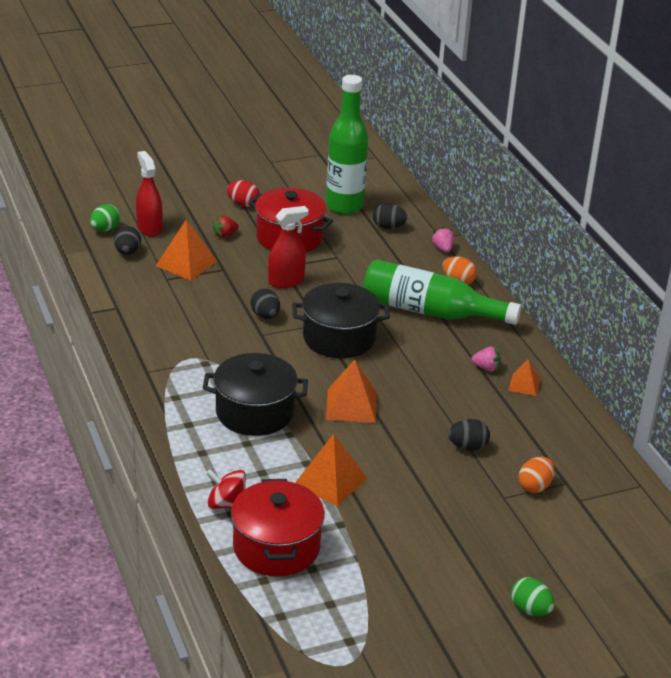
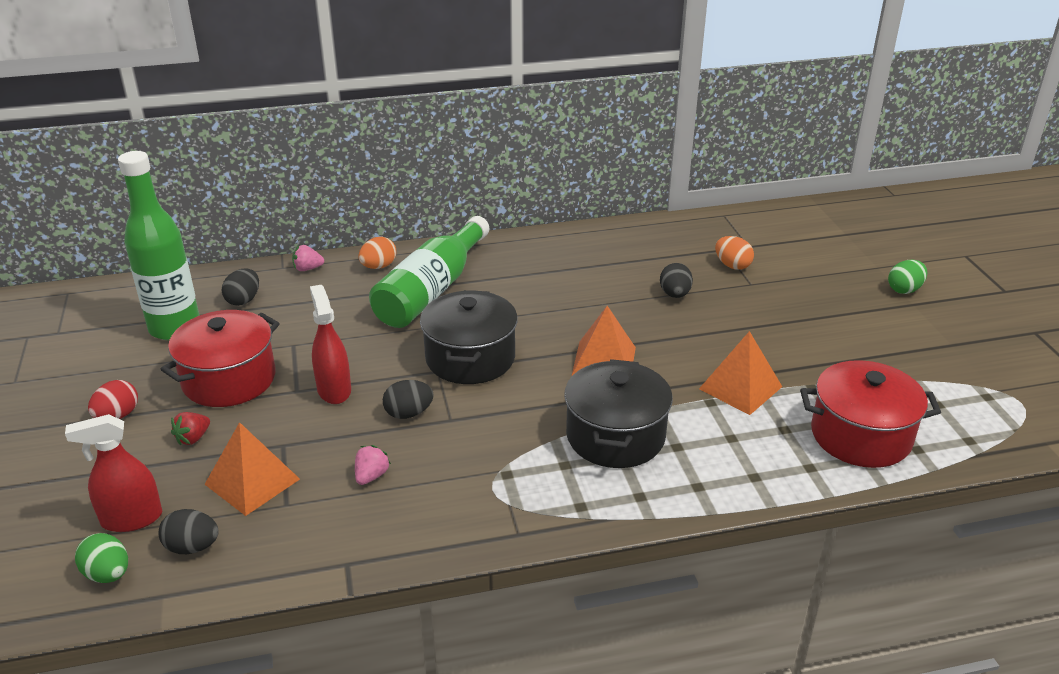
camera: 80 degrees left, 0 degrees up
red spinning top [206,469,246,509] -> none
red strawberry [213,216,239,238] -> red strawberry turned 60 degrees clockwise [171,412,210,446]
pink strawberry [471,347,501,372] -> pink strawberry moved to [355,445,391,485]
orange pyramid [508,359,540,396] -> none

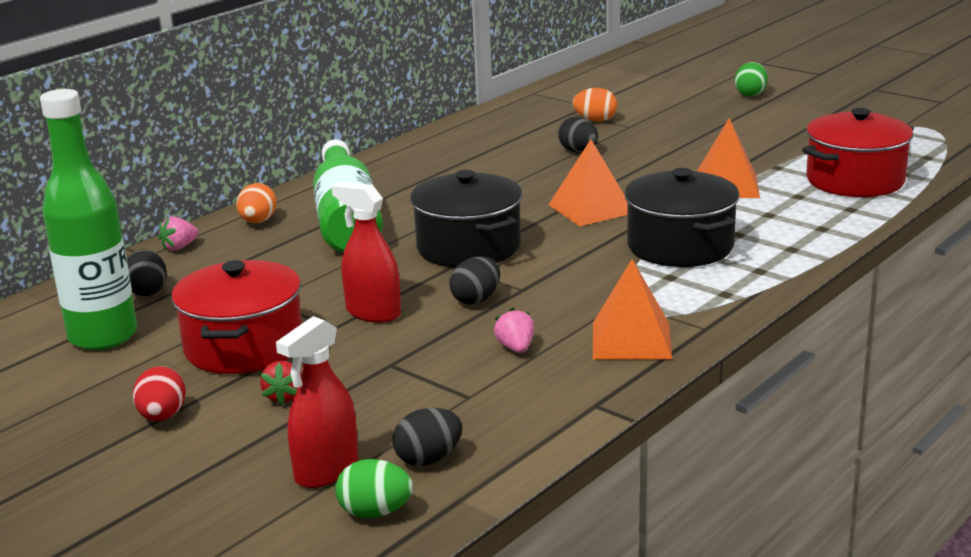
camera: 35 degrees left, 10 degrees down
orange pyramid [204,422,300,516] -> orange pyramid moved to [593,259,672,360]

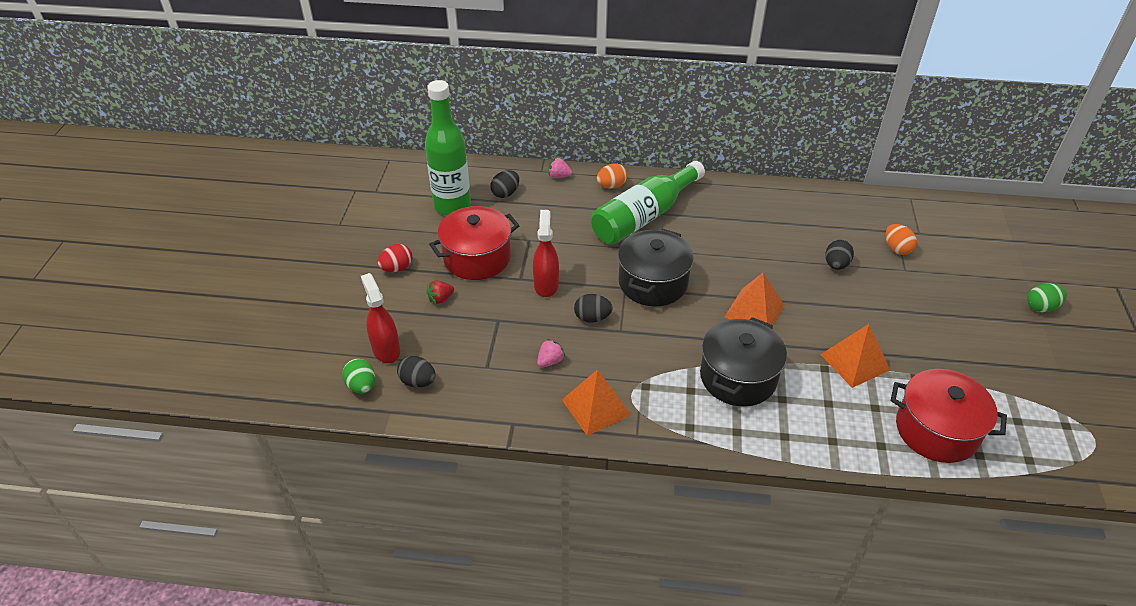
camera: 55 degrees right, 20 degrees up
red spray bottle [276,316,358,488] -> red spray bottle turned 60 degrees clockwise [361,273,400,363]

